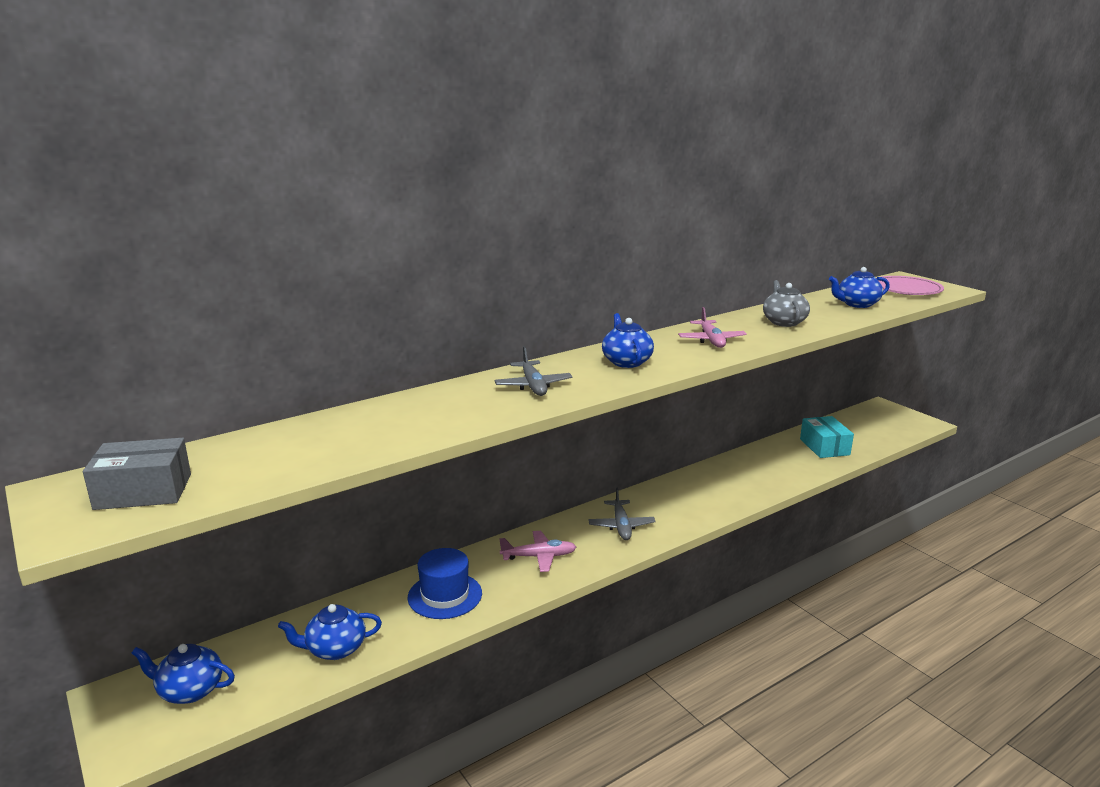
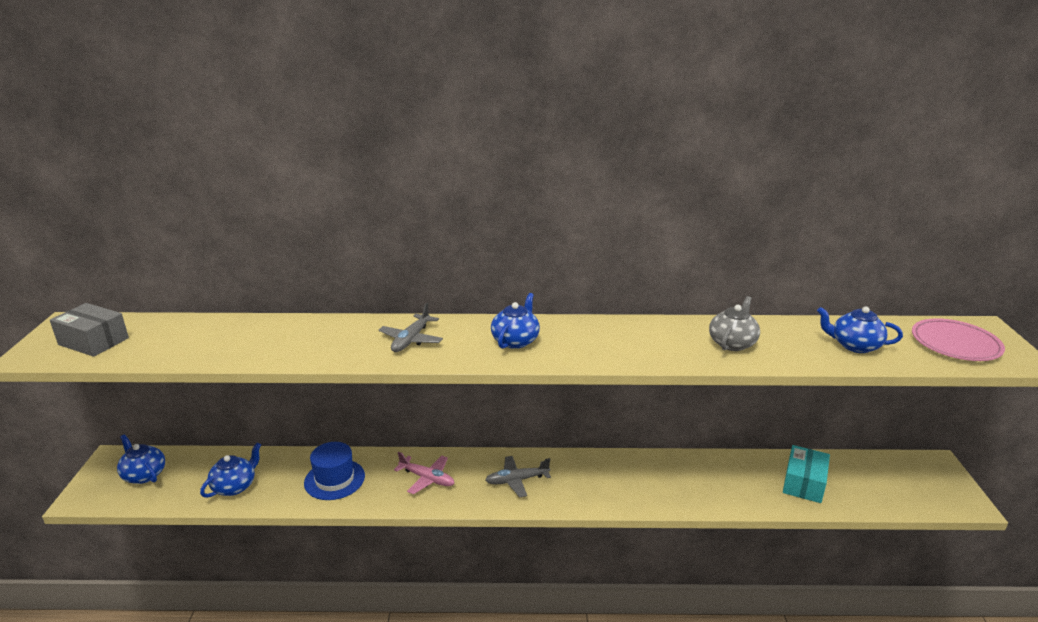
camera: 35 degrees right, 5 degrees up
blue teapot [278,604,382,660] -> blue teapot turned 105 degrees clockwise [200,442,261,498]
grey plane [588,488,656,540] -> grey plane turned 45 degrees clockwise [485,456,551,497]
pink plane [678,307,747,348] -> none

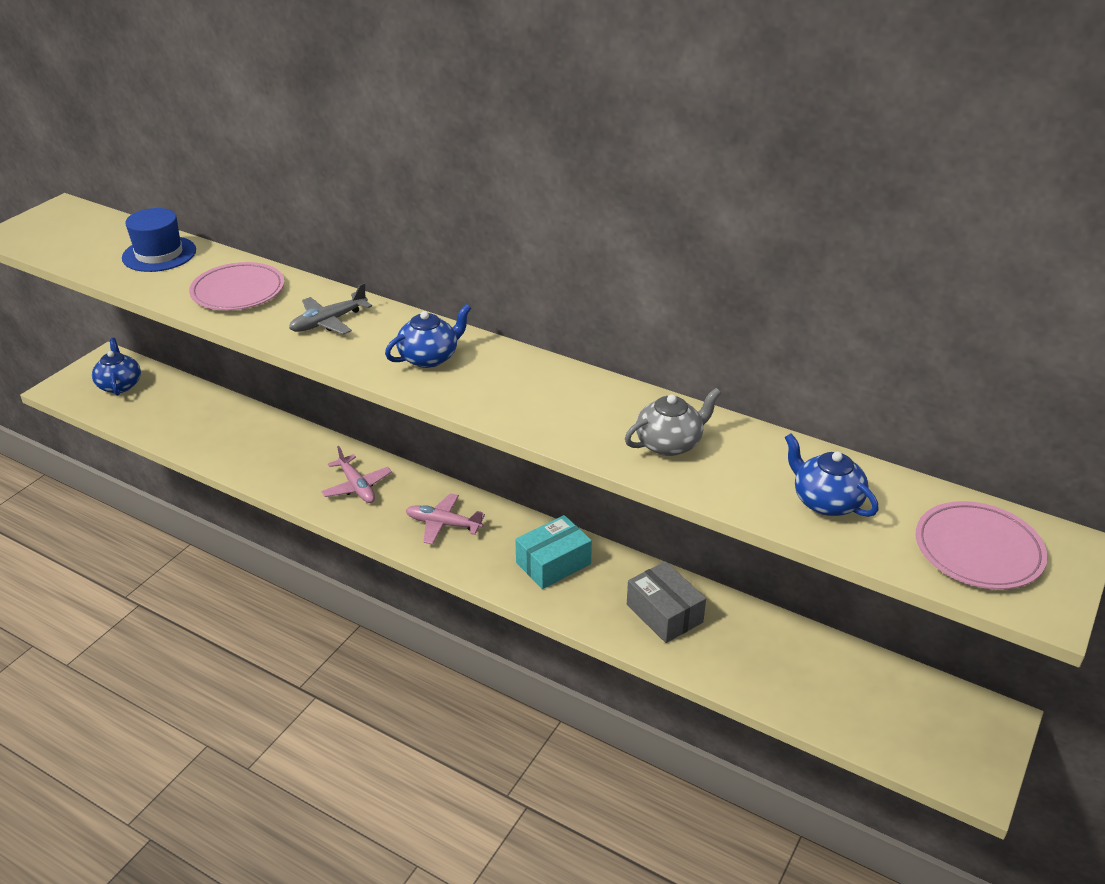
camera: 30 degrees right, 10 degrees up
grey box [50,303,129,357] -> grey box moved to [627,561,706,643]
blue teapot [200,442,261,498] -> none
blue hat [304,442,365,500] -> blue hat moved to [122,208,196,272]
grey plane [485,456,551,497] -> pink plane [405,493,485,545]
turquoise box [783,445,830,503] -> turquoise box moved to [515,515,592,589]
none -> pink plate [189,262,284,310]

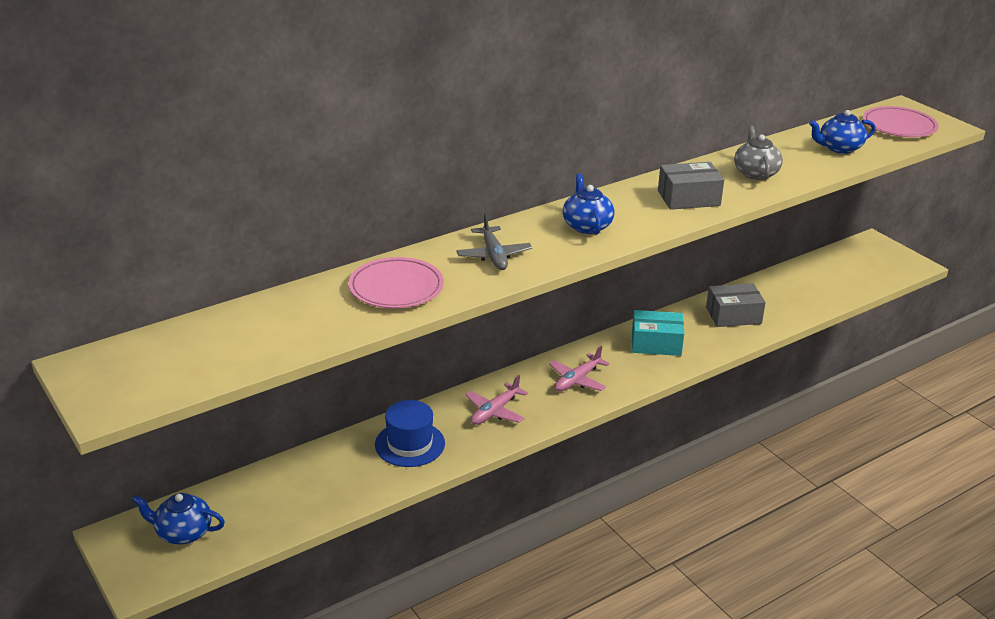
camera: 65 degrees left, 5 degrees down
blue hat [122,208,196,272] -> blue hat moved to [375,400,445,467]
pink plane [321,446,392,503] -> pink plane turned 135 degrees clockwise [465,375,528,425]
turquoise box [515,515,592,589] -> turquoise box turned 75 degrees counterclockwise [632,310,684,356]
none -> grey box [658,162,724,210]

